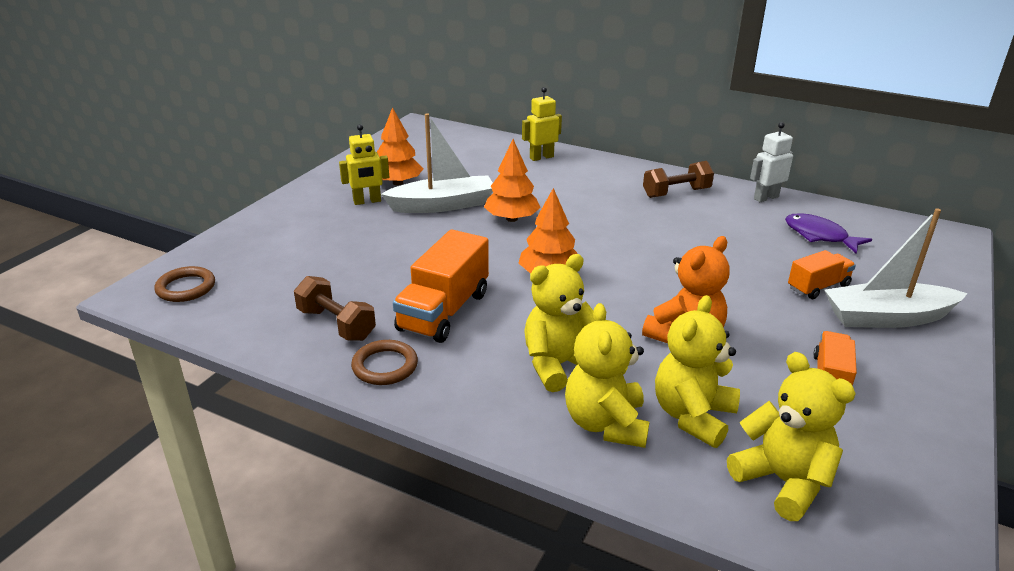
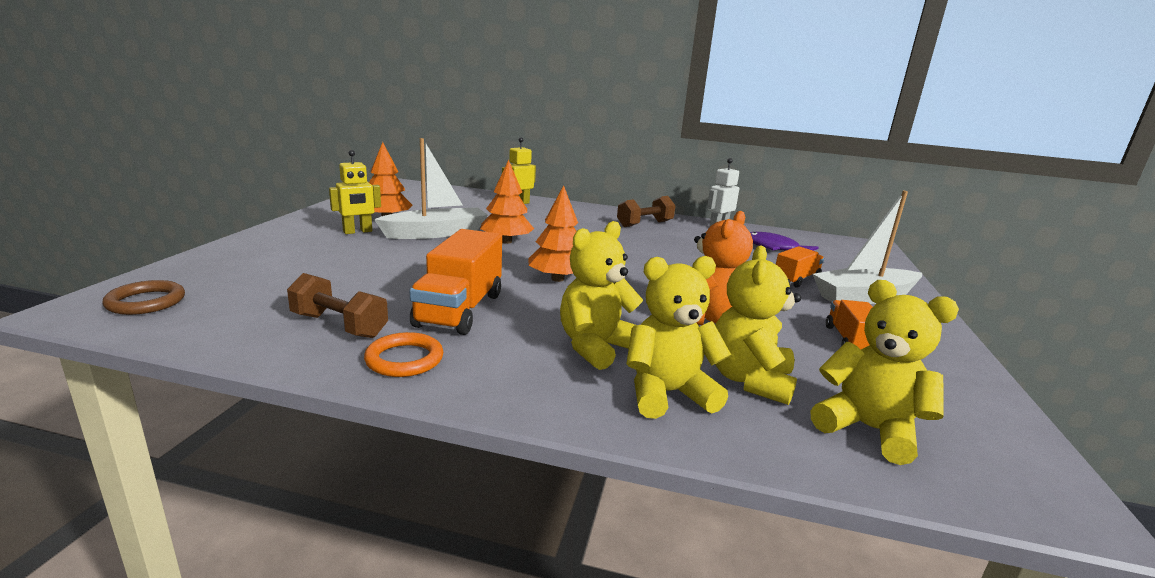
camera: 15 degrees left, 10 degrees down
brown ring [351,340,418,385] -> orange ring [364,332,443,377]
yellow teddy bear [565,303,649,448] -> yellow teddy bear turned 90 degrees clockwise [626,256,731,419]

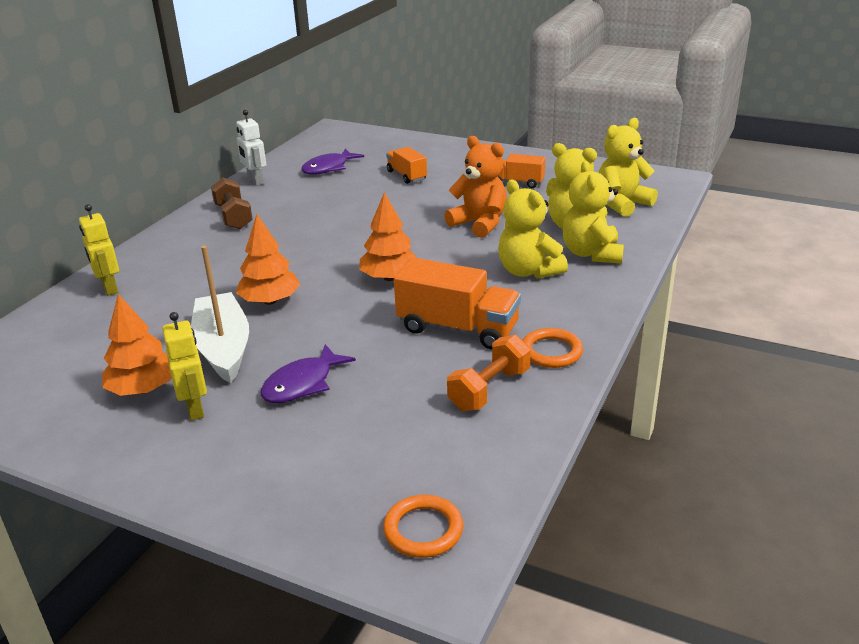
camera: 75 degrees left, 10 degrees up
brown ring [102,280,185,315] -> orange ring [383,495,463,558]
brown dumbbell [287,273,388,338] -> orange dumbbell [447,335,531,411]
white boat [813,191,922,304] -> none
none -> purple fish [261,344,356,403]

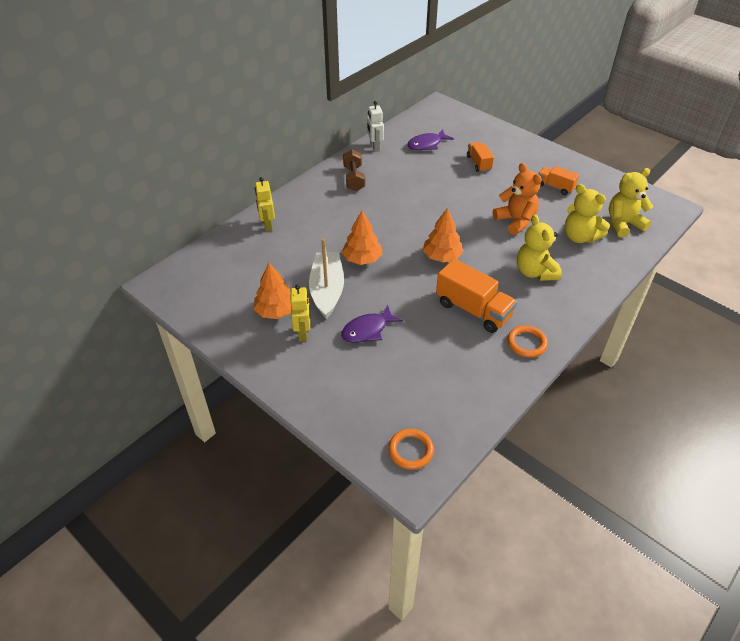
camera: 15 degrees right, 15 degrees up
orange dumbbell [447,335,531,411] -> none
yellow teddy bear [562,161,624,263] -> none

